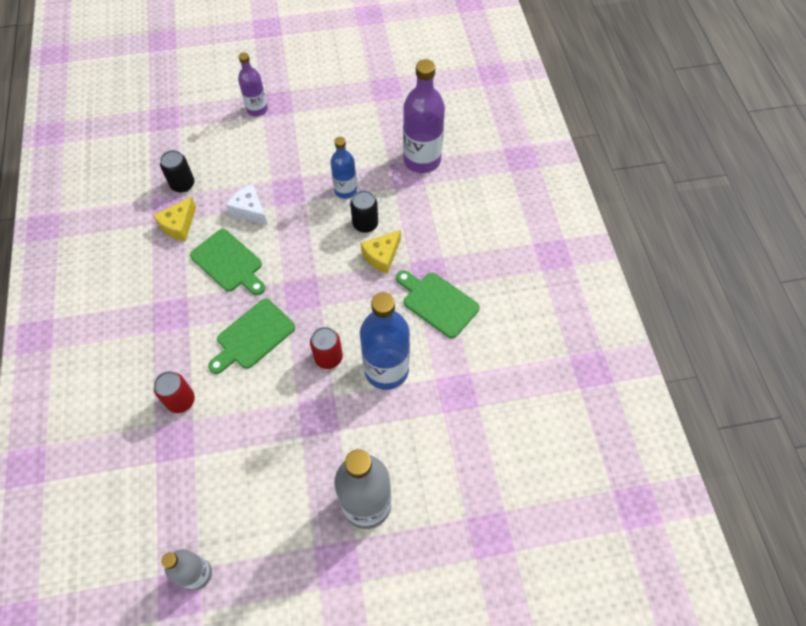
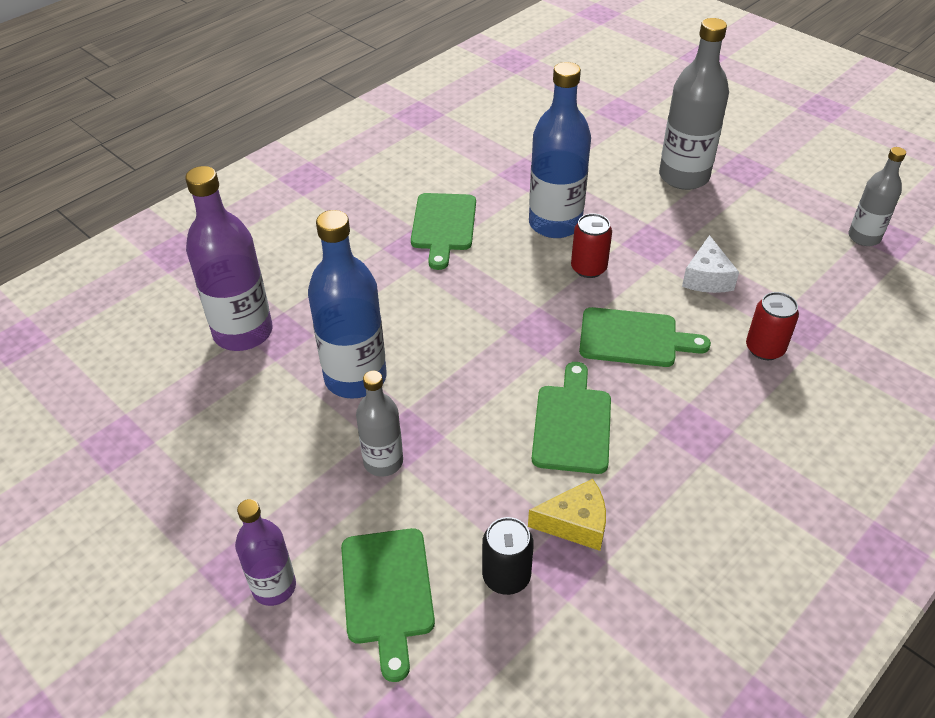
camera: 125 degrees left, 15 degrees down
white cheese [226,184,268,225] -> white cheese moved to [682,235,739,293]
blue bottle [330,137,357,199] -> blue bottle [308,210,387,399], size x1.70
black can [350,190,378,233] -> none
yellow cheese [361,230,401,274] -> none
none -> green cutting board [341,528,435,682]
none -> grey bottle [356,371,403,477]

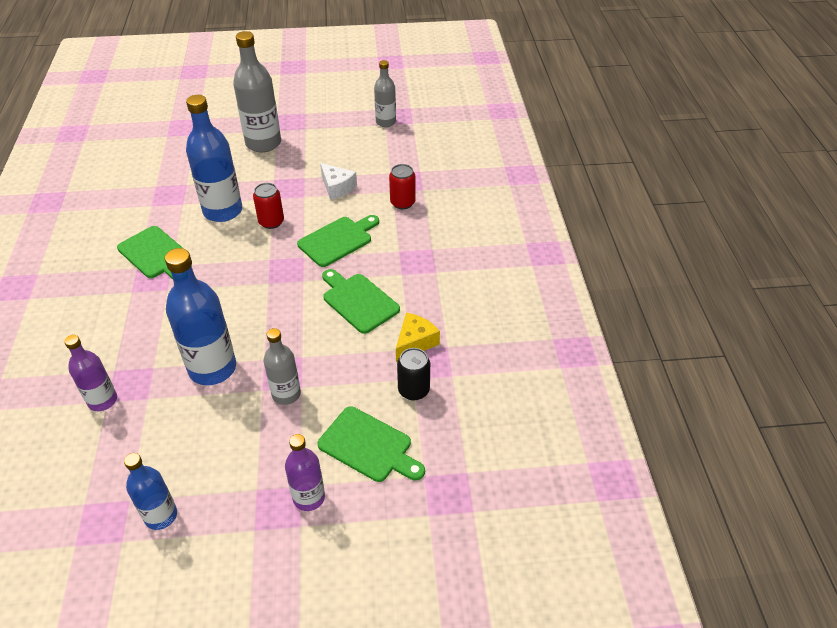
camera: 50 degrees left, 0 degrees up
purple bottle [185,166,273,351] -> purple bottle [64,335,117,411], size x0.59
none -> blue bottle [124,453,177,530]

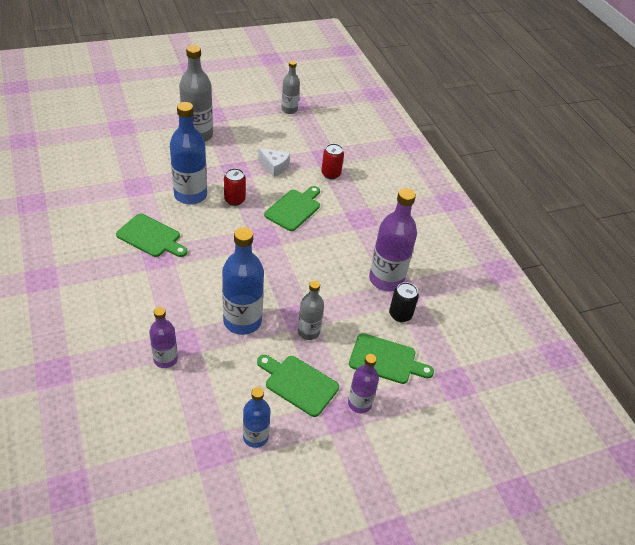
camera: 20 degrees left, 0 degrees up
green cutting board [322,269,400,334] -> green cutting board moved to [257,355,339,417]
yellow cheese [396,313,440,362] -> purple bottle [369,188,417,291]

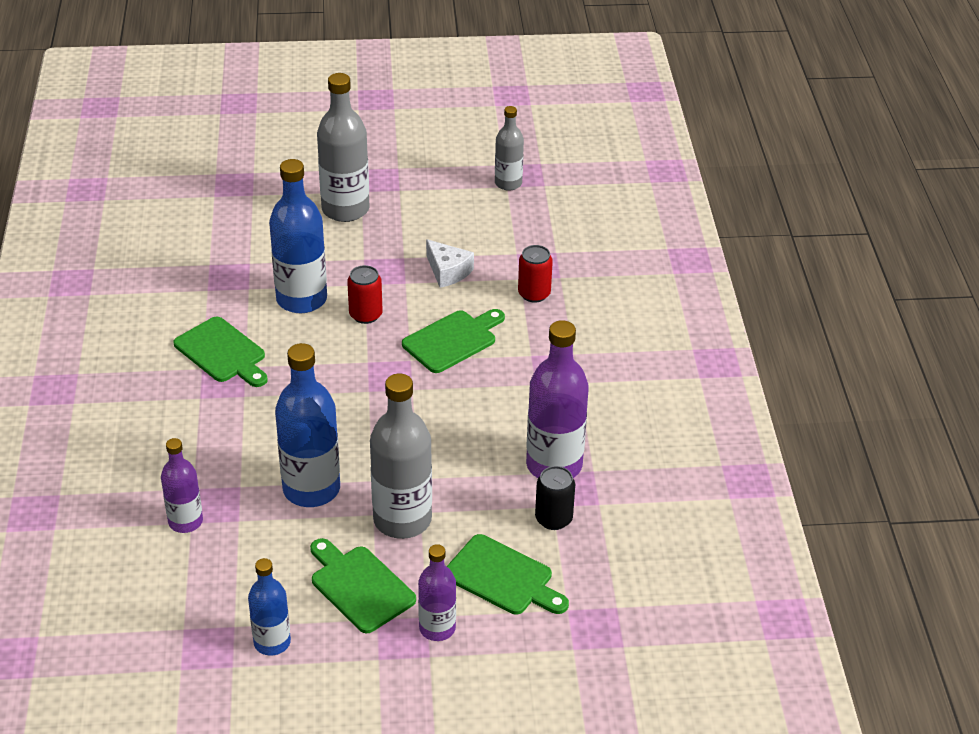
camera: 20 degrees right, 5 degrees down
grey bottle [298,281,324,340] -> grey bottle [370,374,432,539], size x1.70

